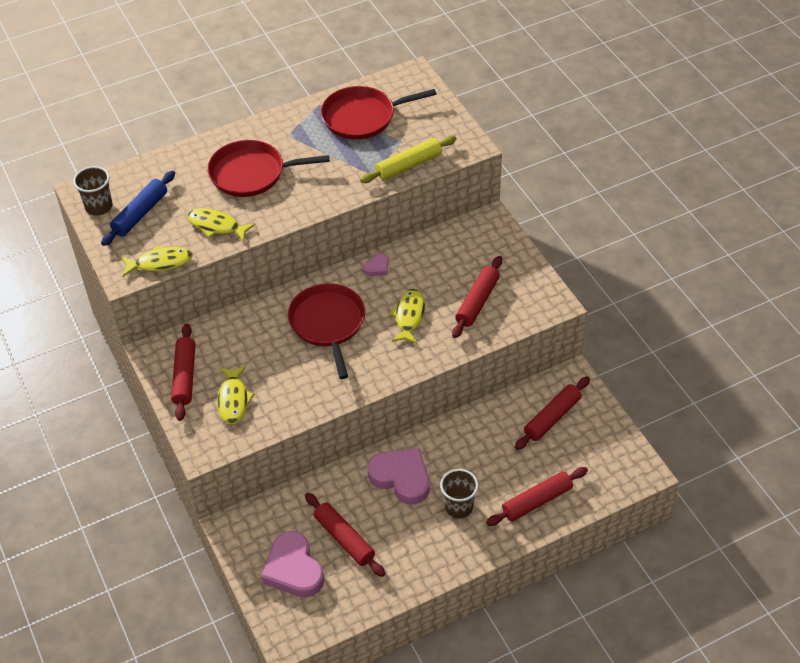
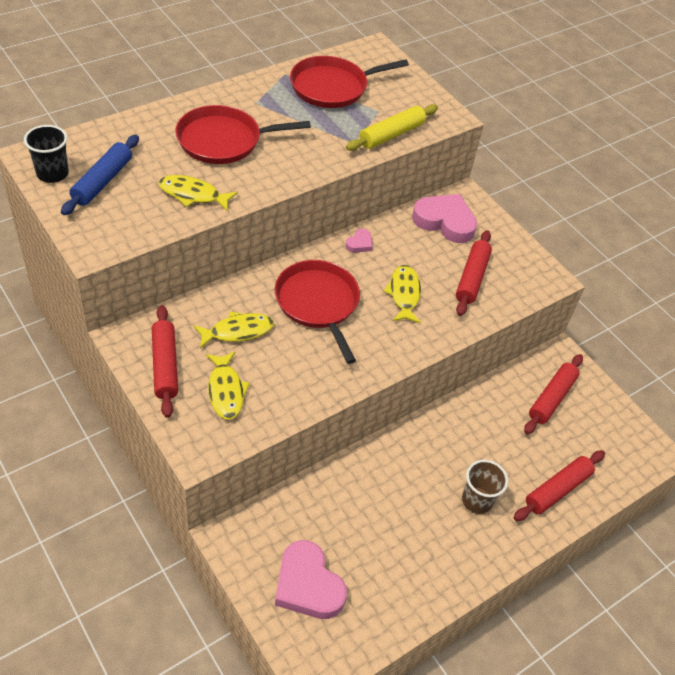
camera: 15 degrees left, 0 degrees up
brown cup [73,166,113,215] -> black cup [24,125,69,183]
yellow fish [121,245,193,277] -> yellow fish moved to [193,311,274,349]
red rolling pin [305,493,385,577] -> none
pink heart [367,448,429,505] -> pink heart moved to [412,194,478,243]

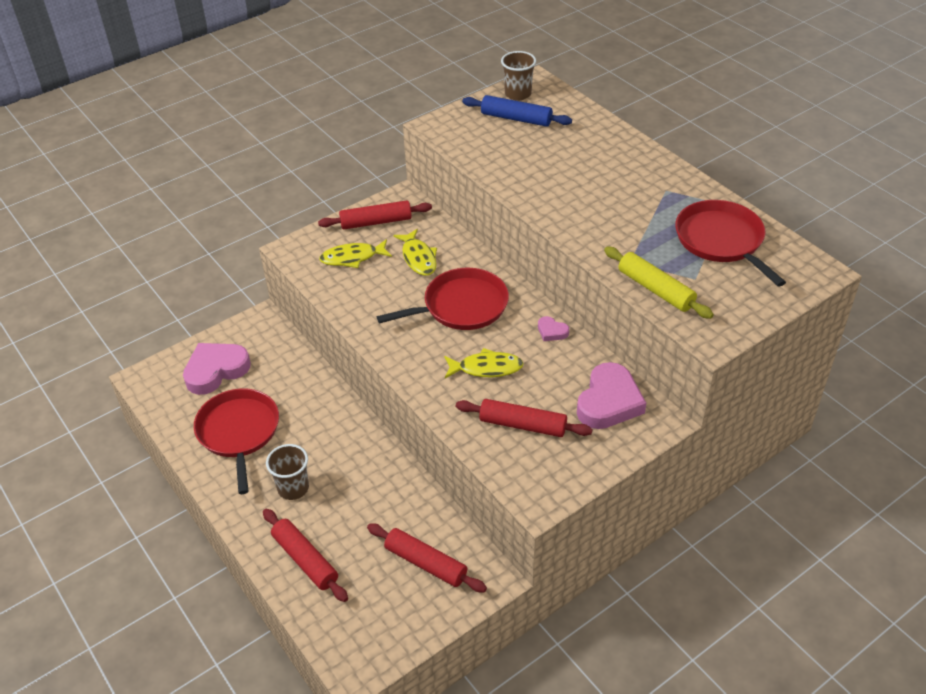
camera: 95 degrees right, 5 degrees down
black cup [24,125,69,183] -> brown cup [501,51,536,101]
yellow fish [158,175,238,212] -> none
red pan [175,105,311,164] -> red pan moved to [194,388,279,494]

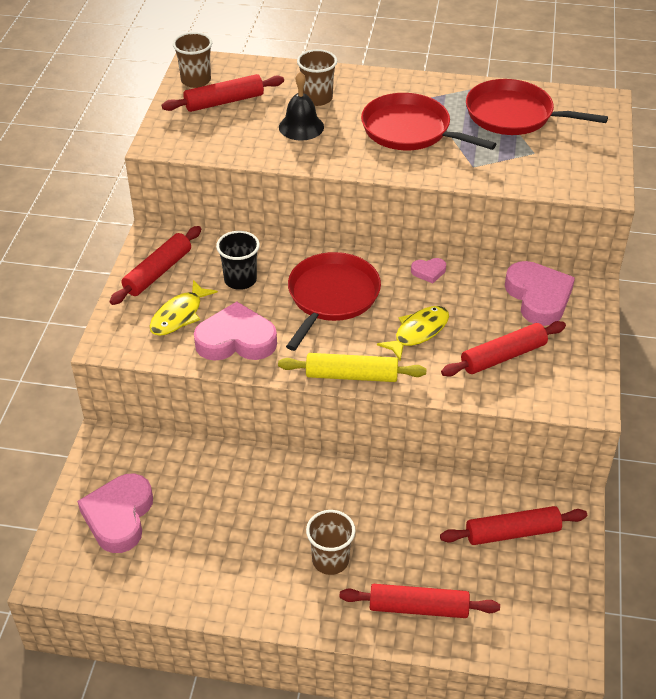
camera: 45 degrees left, 0 degrees up
red pan [194,388,279,494] -> red pan moved to [361,93,496,150]
yellow fish [393,229,437,276] -> black cup [216,231,260,290]
blue rolling pin [462,95,572,127] -> red rolling pin [162,74,284,112]
yellow rolling pin [604,246,714,319] -> yellow rolling pin moved to [278,353,426,382]
none -> pink heart [194,301,277,361]
none -> black bell [279,72,324,141]
none -> brown cup [297,49,337,106]

